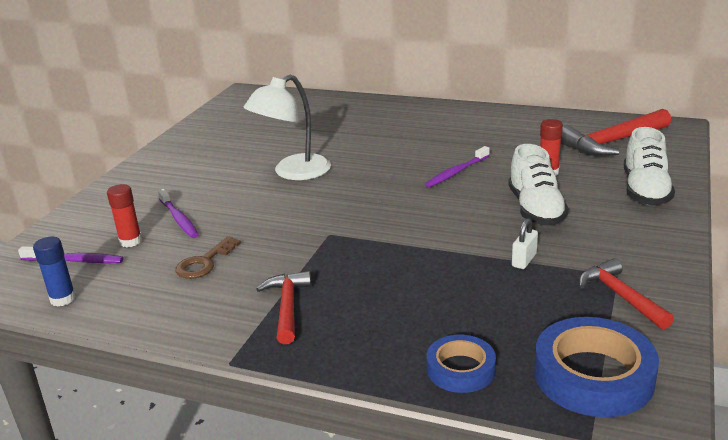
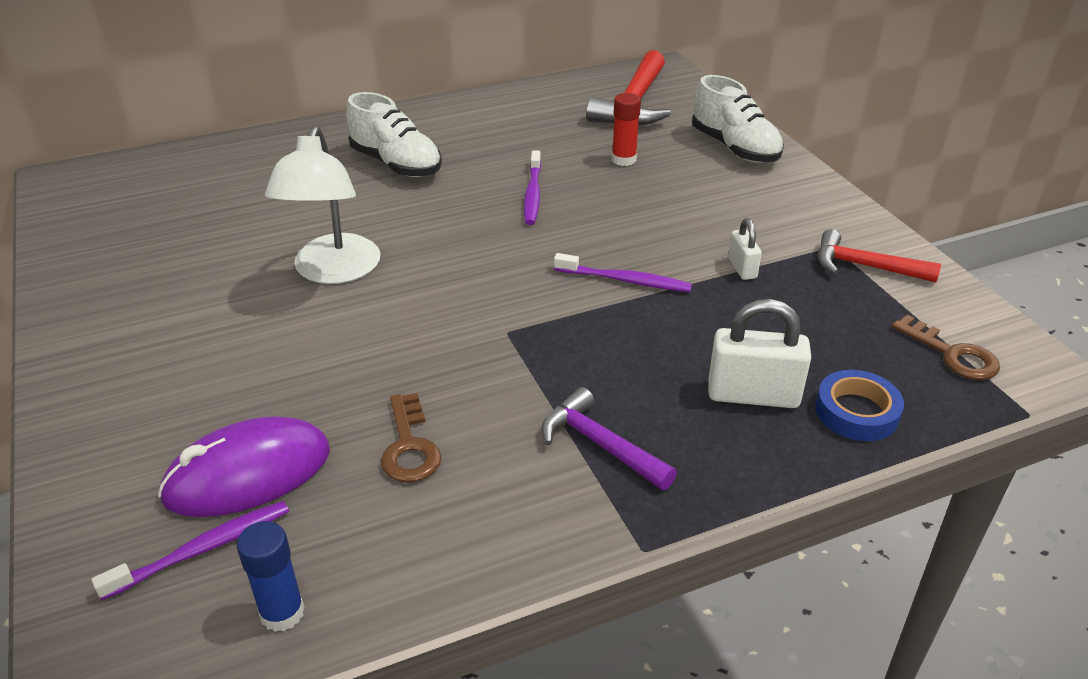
camera: 45 degrees left, 10 degrees up
red glue stick [107,184,142,247] -> purple mouse [158,416,330,517]
purple toothbrush [158,189,199,238] -> purple toothbrush moved to [554,253,692,292]
red hammer [256,271,311,344] -> purple hammer [541,387,677,490]
white shoe [508,144,569,226] -> white shoe moved to [346,92,442,177]
blue tape [534,317,659,417] -> brown key [892,315,1000,380]
none -> white padlock [708,299,811,408]

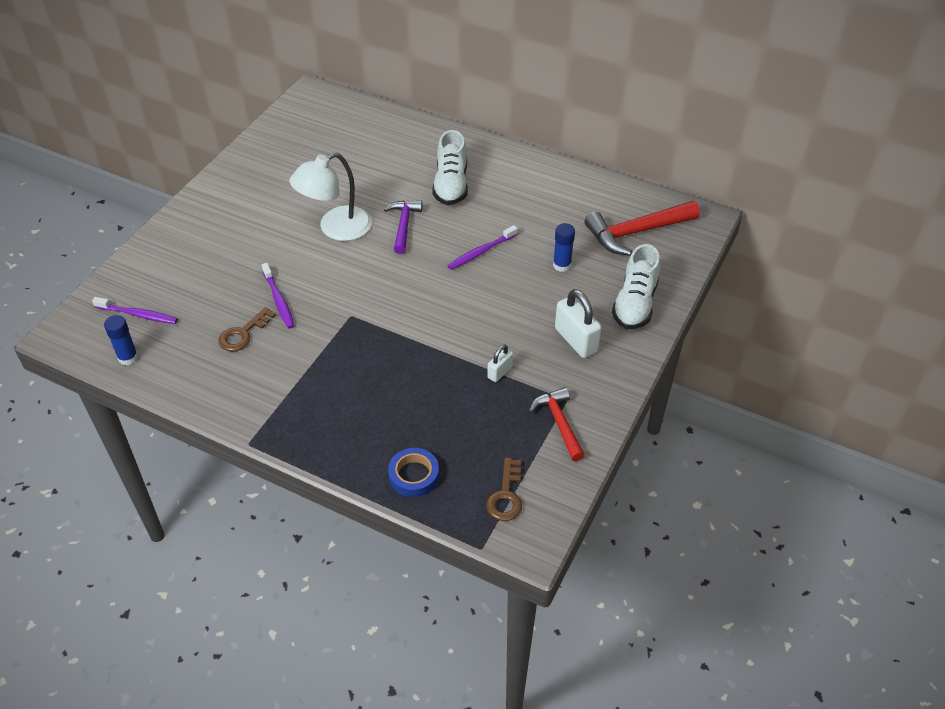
camera: 50 degrees right, 10 degrees up
purple mouse [158,416,330,517] -> none
purple hammer [541,387,677,490] -> purple hammer moved to [384,201,423,254]
purple toothbrush [554,253,692,292] -> purple toothbrush moved to [262,263,295,328]
red glue stick [612,93,641,166] -> blue glue stick [553,223,575,272]
white padlock [708,299,811,408] -> white padlock moved to [555,289,602,358]

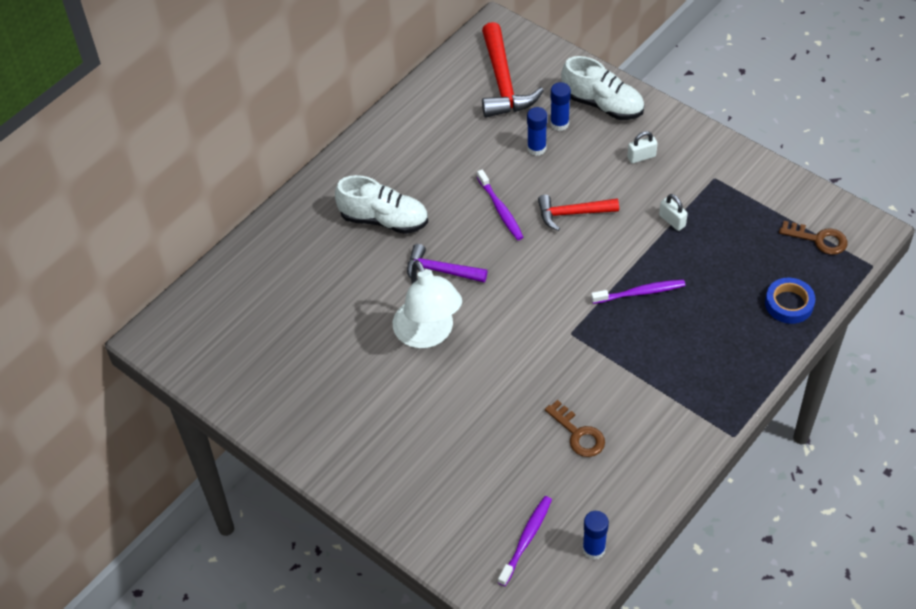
camera: 75 degrees left, 5 degrees up
purple toothbrush [262,263,295,328] -> purple toothbrush moved to [591,280,685,304]
red hammer [529,387,585,461] -> red hammer moved to [538,195,619,231]
white padlock [555,289,602,358] -> white padlock [627,131,658,164], size x0.56
none -> blue glue stick [550,82,571,131]

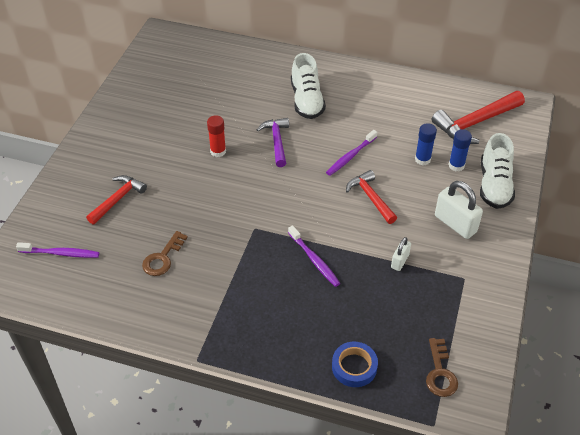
camera: 65 degrees right, 5 degrees down
white lamp [393,260,462,348] -> red glue stick [207,115,226,157]
blue glue stick [582,511,609,560] -> none
white padlock [627,131,658,164] -> white padlock [435,181,483,239], size x1.79
none -> red hammer [86,175,147,224]

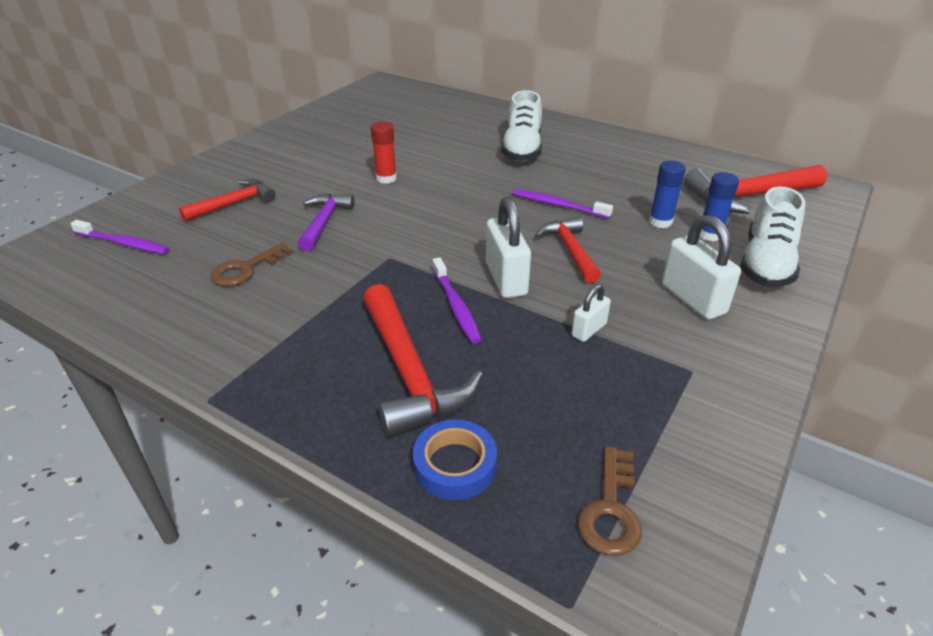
camera: 15 degrees right, 10 degrees down
purple hammer [257,118,289,167] -> purple hammer moved to [298,193,355,251]
purple toothbrush [326,130,378,176] -> purple toothbrush turned 60 degrees clockwise [512,189,613,219]
none -> red hammer [363,284,483,437]
none -> white padlock [486,196,531,298]

